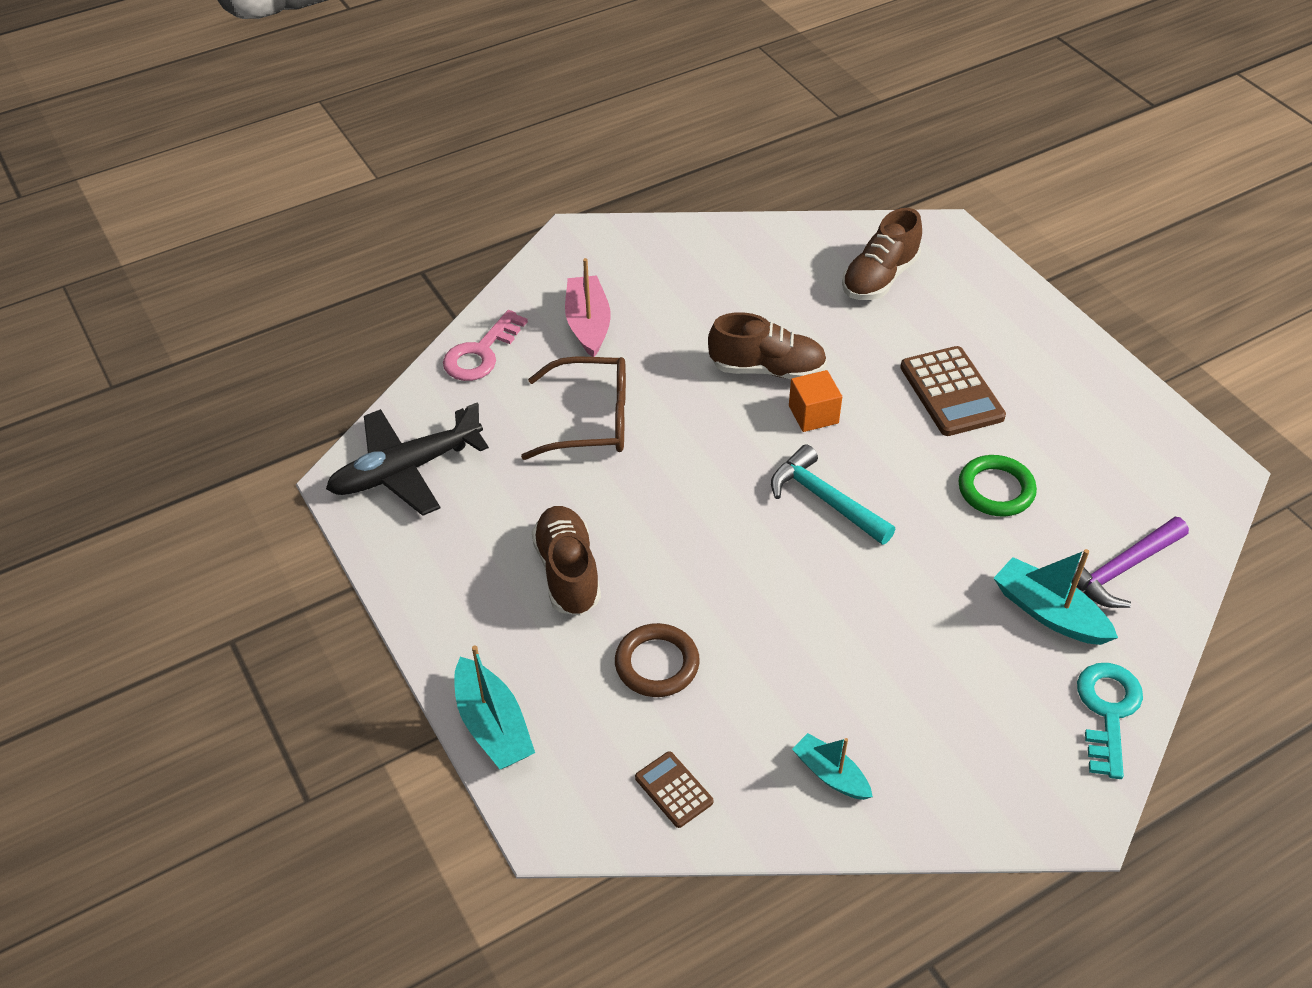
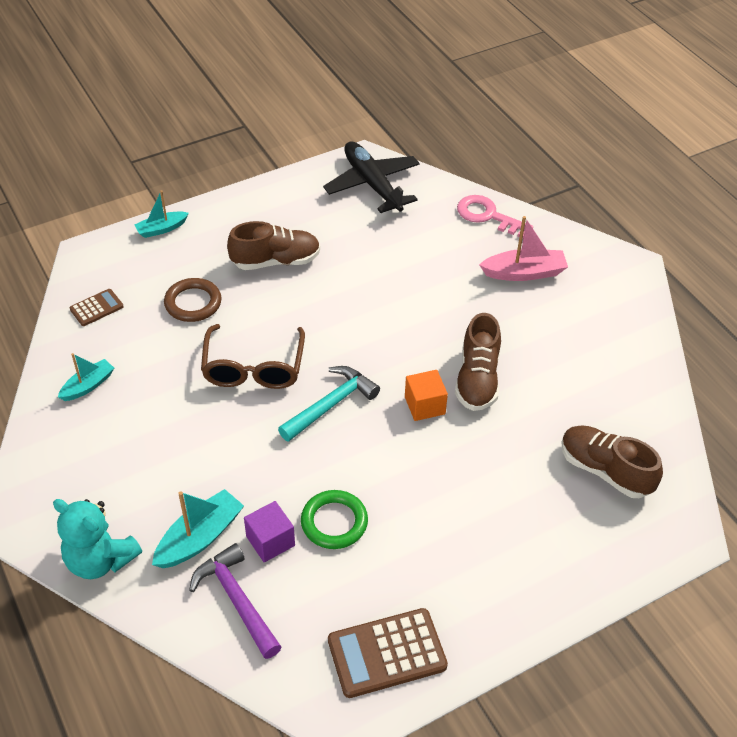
camera: 90 degrees right, 0 degrees up
turquoise boat [454,646,535,769] -> turquoise boat [134,190,189,238], size x0.65
brown glasses [521,357,626,460] -> brown glasses moved to [201,324,305,389]
brown calculator [900,346,1006,436] -> brown calculator moved to [328,608,448,698]
turquoise key [1077,663,1143,779] -> turquoise teddy bear [53,499,142,579]
none -> purple cube [244,501,295,562]

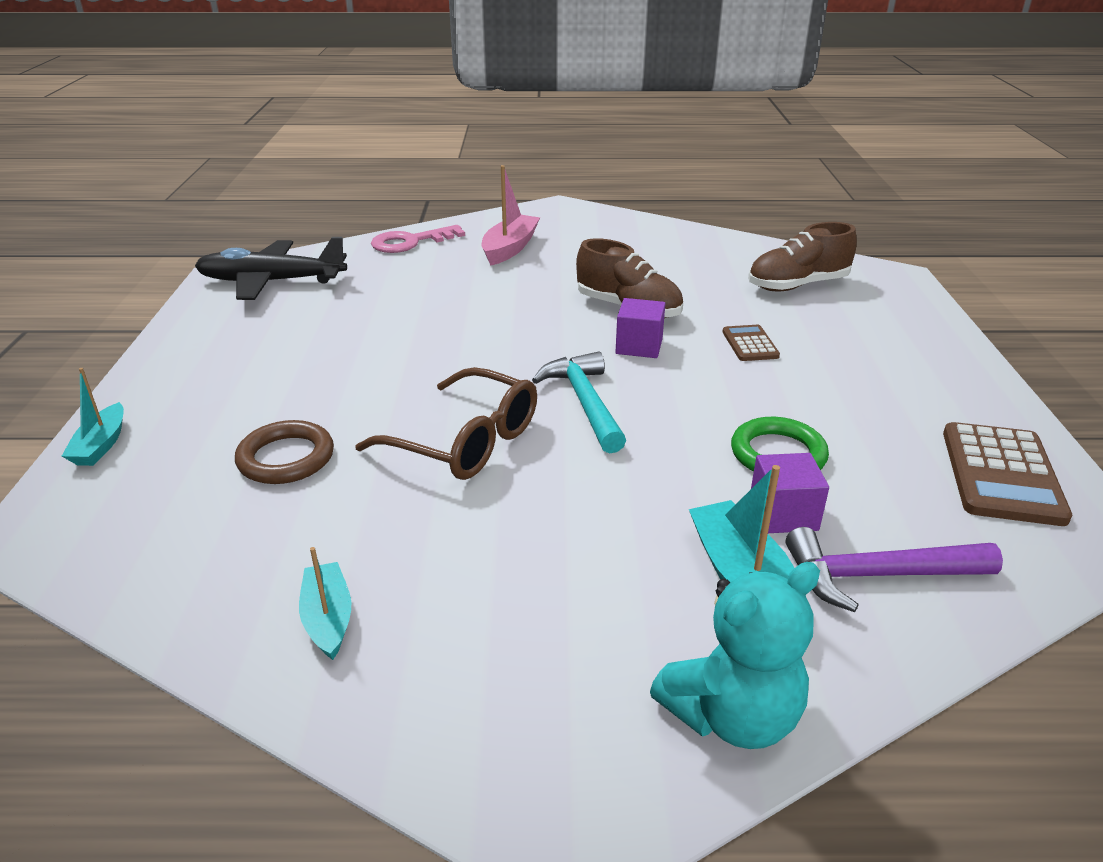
camera: 60 degrees left, 15 degrees down
brown calculator [70,289,124,326] -> brown calculator moved to [723,325,780,361]
brown shoe [227,221,320,270] -> none
orange cube [405,370,448,421] -> purple cube [615,298,665,358]

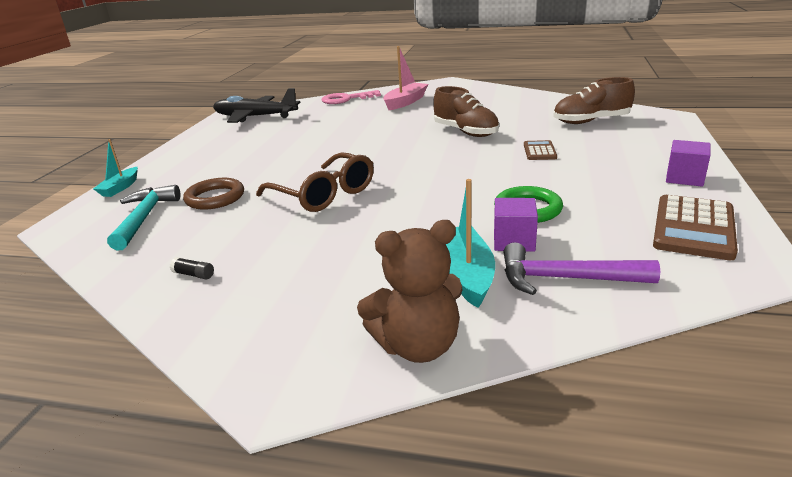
camera: 15 degrees right, 5 degrees down
turquoise boat [299,547,351,660] -> black glue stick [170,257,214,279]
turquoise hammer [532,351,626,453] -> turquoise hammer moved to [107,185,180,251]
purple cube [615,298,665,358] -> purple cube moved to [666,140,711,187]
turquoise teddy bear [650,562,820,749] -> brown teddy bear [357,220,463,363]

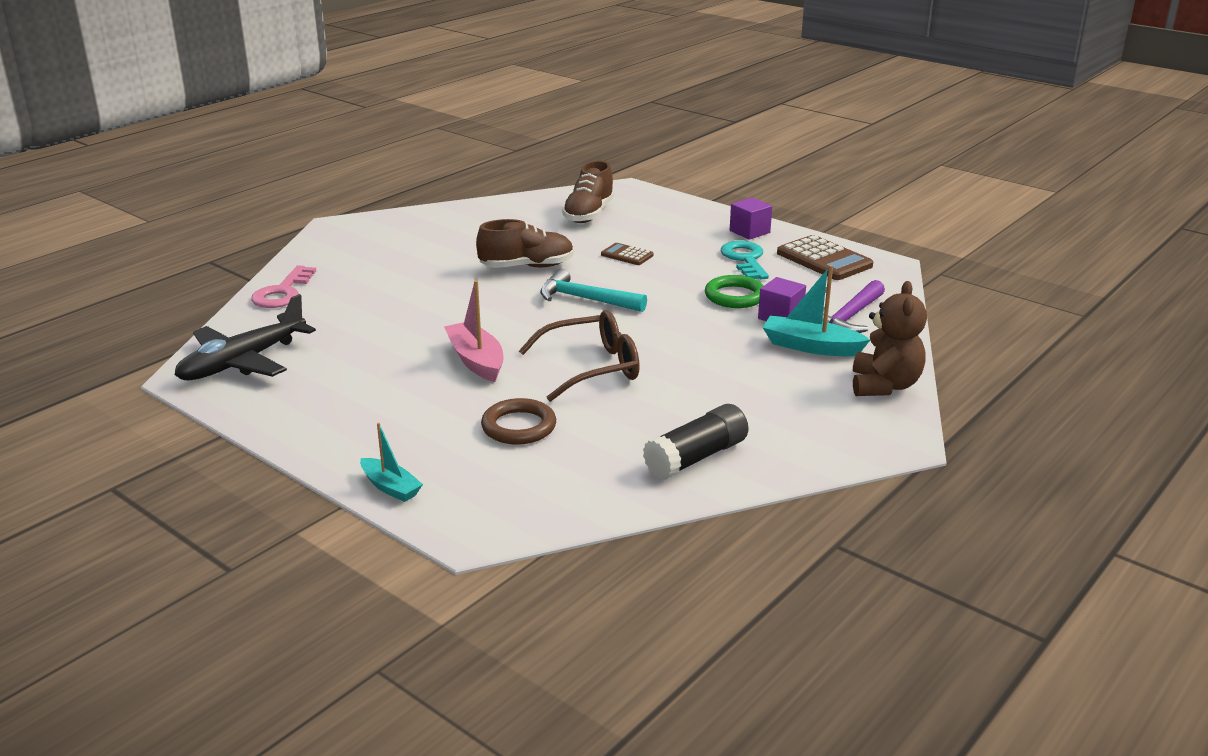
camera: 65 degrees left, 0 degrees up
turquoise hammer [107,185,180,251] -> turquoise hammer moved to [540,269,647,312]
black glue stick [170,257,214,279] -> black glue stick [643,404,749,479], size x2.49
pink boat [383,46,428,110] -> pink boat moved to [444,280,503,382]
none -> turquoise key [721,241,769,279]

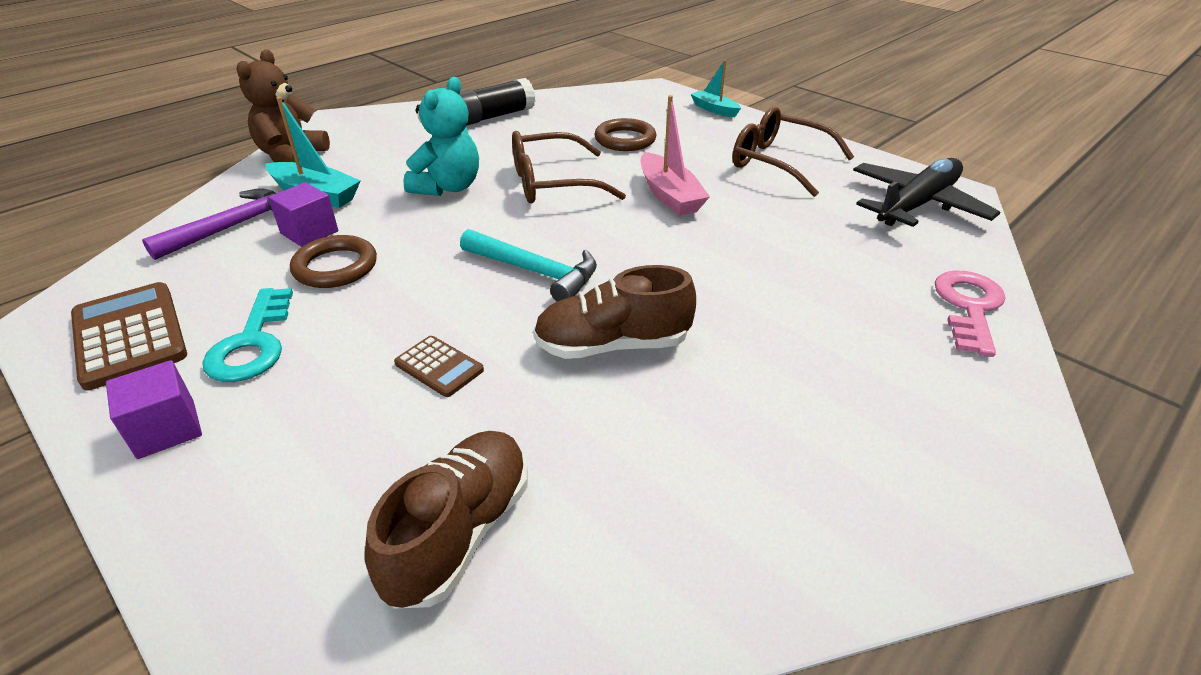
camera: 175 degrees left, 10 degrees up
green ring [705,275,764,308] -> brown ring [290,235,377,288]
none -> turquoise teddy bear [403,77,479,196]
none -> brown glasses [732,106,854,197]

